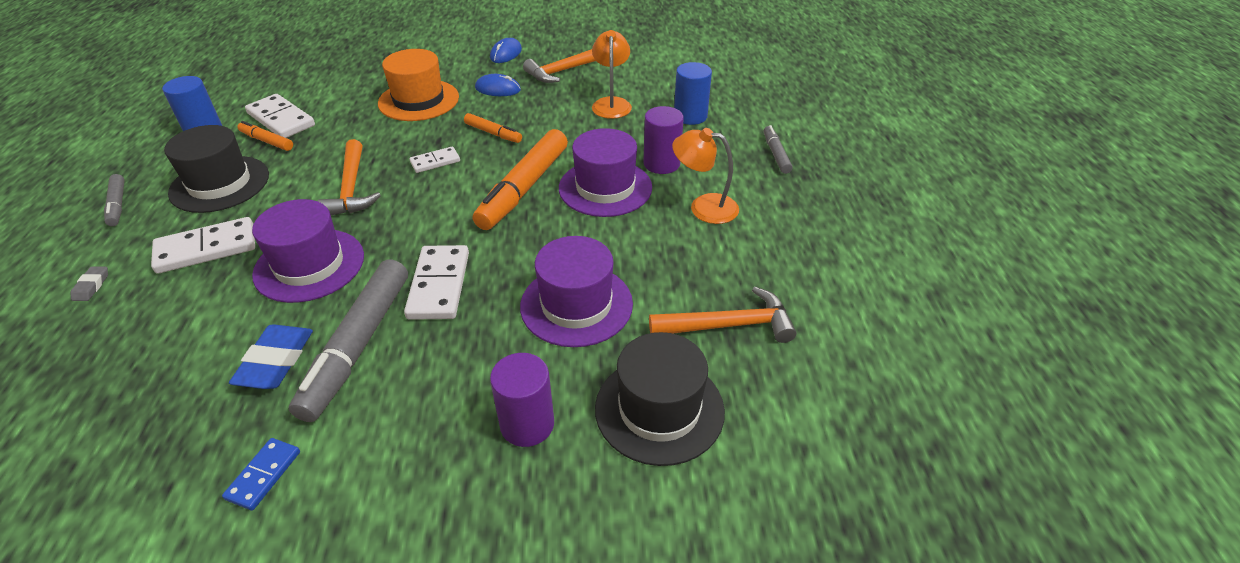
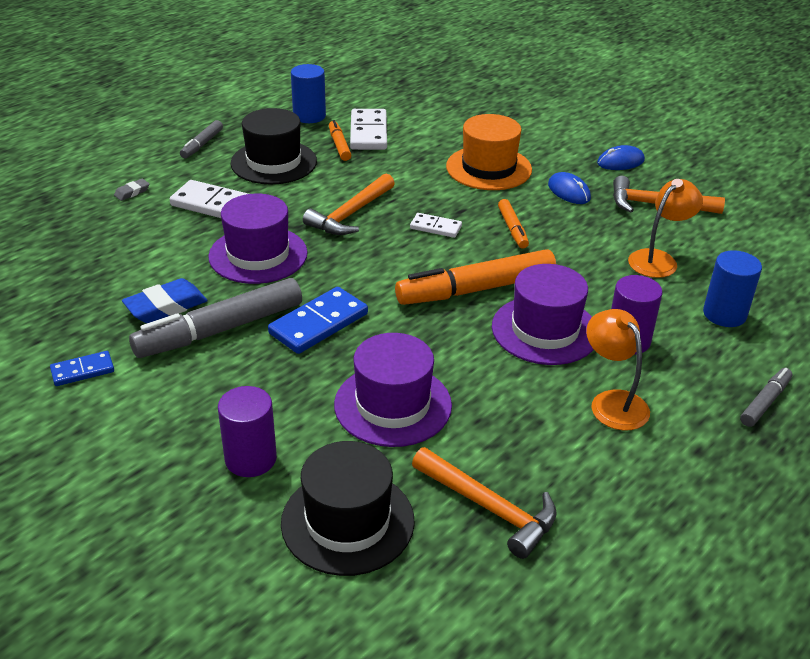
camera: 45 degrees right, 5 degrees down
white domino [404,245,469,320] -> blue domino [268,287,368,354]

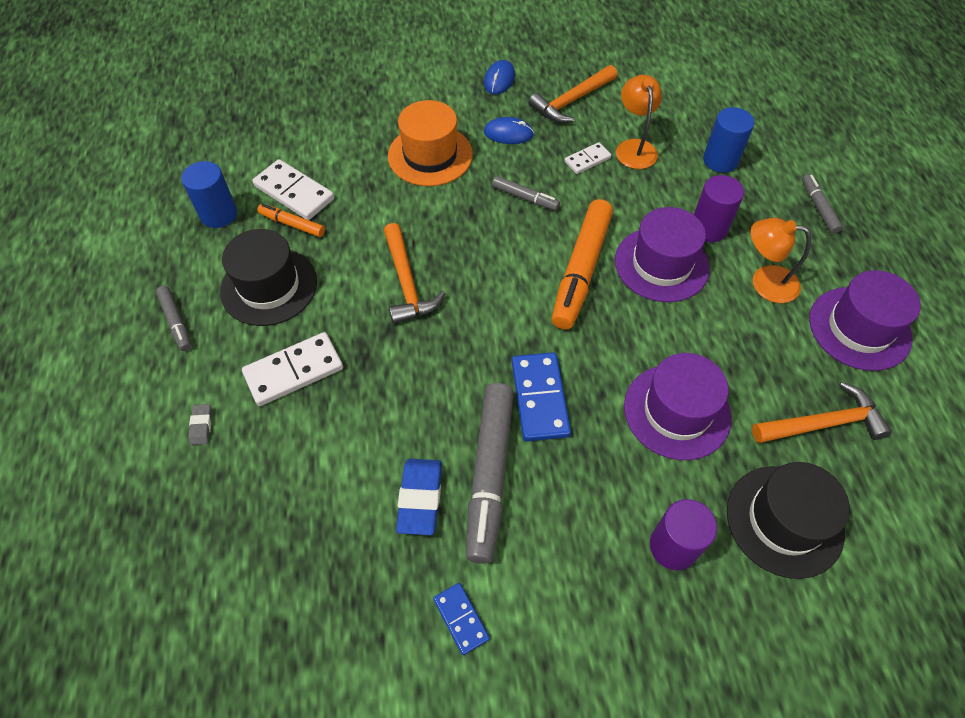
camera: 50 degrees left, 20 degrees up
blue domino [50,351,114,386] -> blue domino turned 45 degrees counterclockwise [433,583,490,655]
purple hat [208,194,308,284] -> purple hat moved to [809,270,921,371]
white domino [410,213,462,238] -> white domino moved to [564,142,611,174]
orange marker [498,199,529,249] -> grey marker [492,176,560,211]

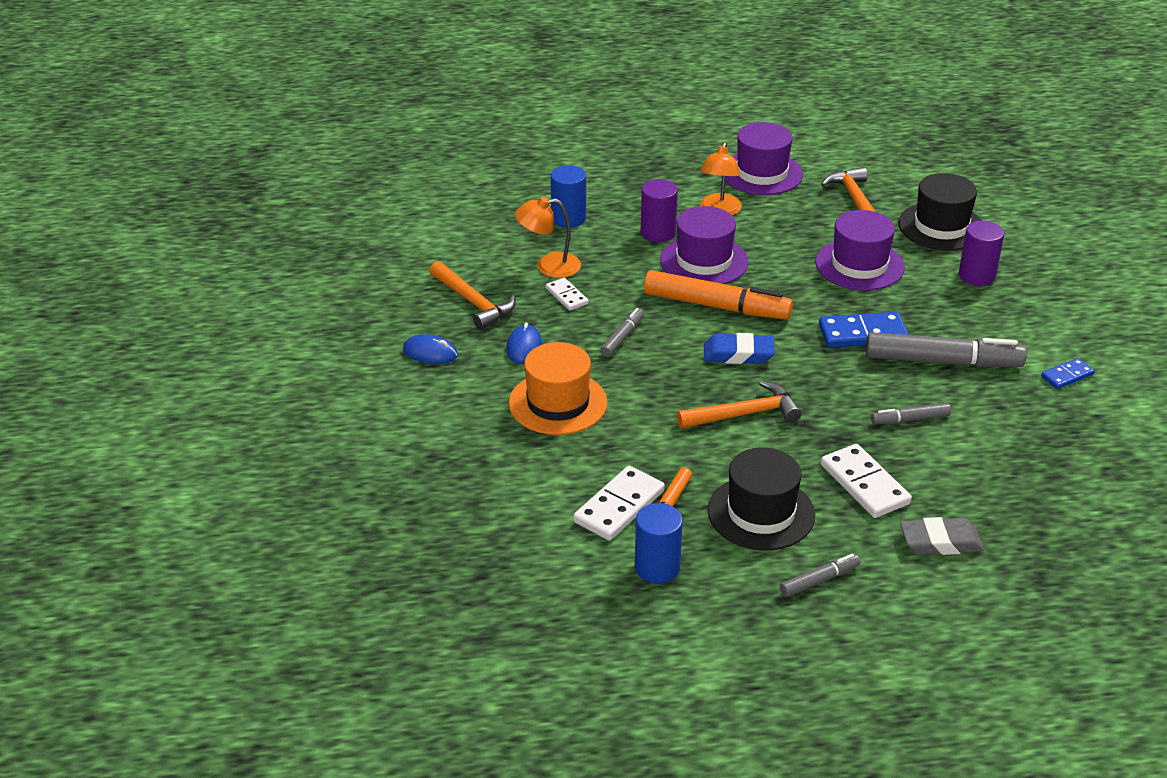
camera: 90 degrees left, 20 degrees down
grey eraser [188,404,212,445] -> grey eraser [900,517,984,555], size x1.95
blue eraser [396,459,442,535] -> blue eraser moved to [704,333,775,364]
grey marker [802,174,843,234] -> grey marker moved to [871,403,951,424]

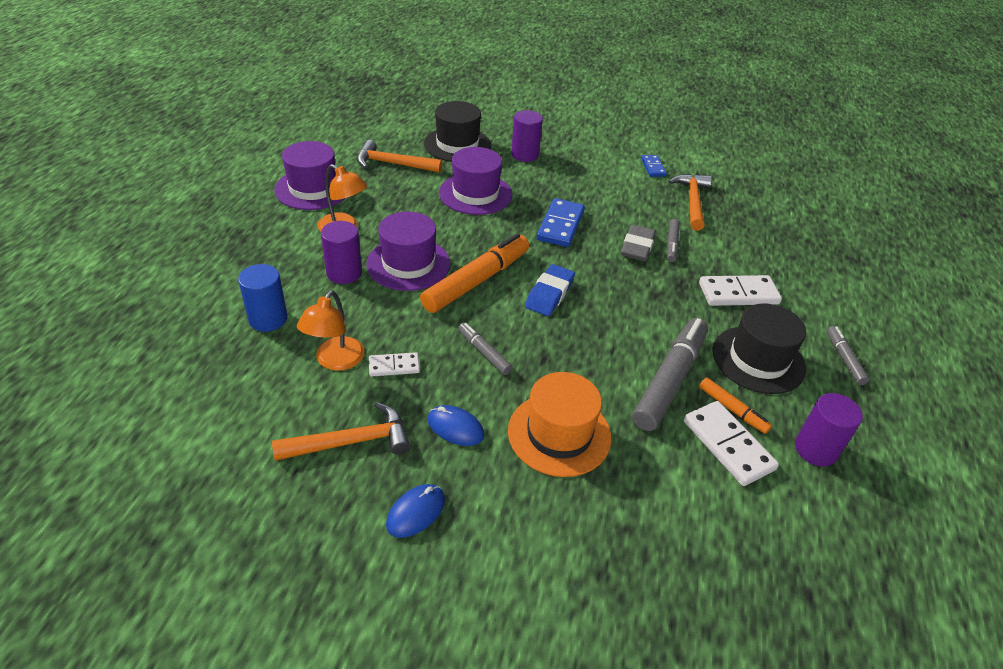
camera: 70 degrees left, 5 degrees up
blue cylinder [635,503,683,583] -> purple cylinder [795,393,863,467]
orange hammer [677,381,802,429] -> orange hammer moved to [669,174,712,231]
grey marker [866,332,1027,367] -> grey marker moved to [632,318,708,431]
grey eraser [900,517,984,555] -> grey eraser moved to [621,225,656,261]

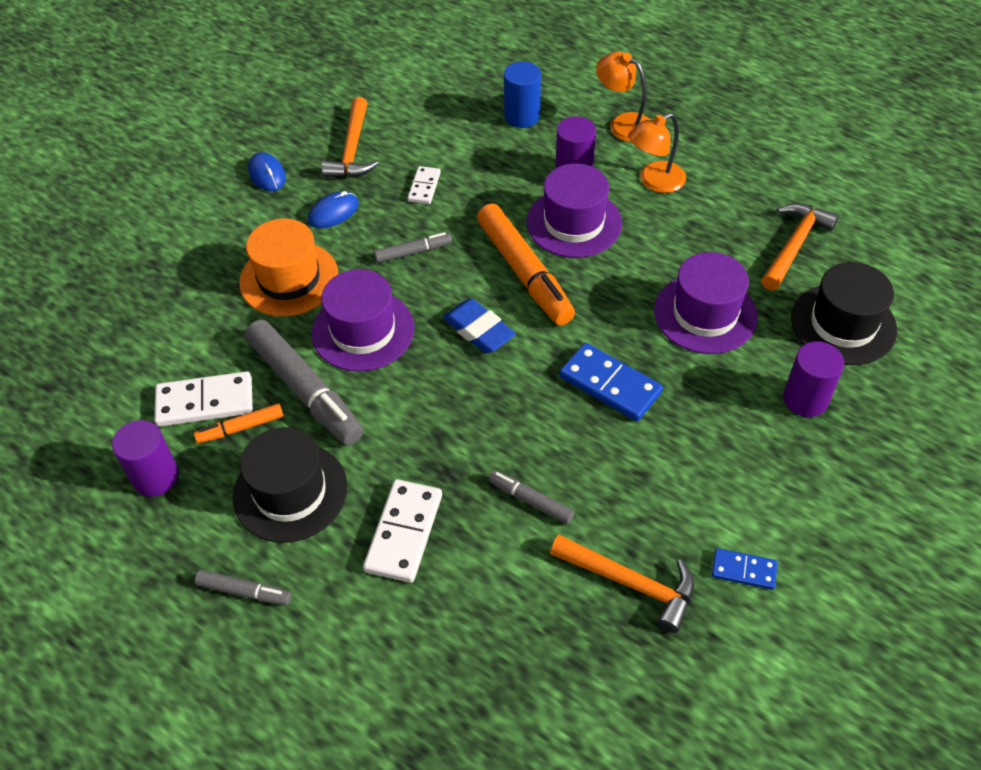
camera: 115 degrees right, 10 degrees up
purple hat [274,141,345,210] -> purple hat moved to [312,269,415,372]
orange lamp [297,290,364,371] -> orange lamp moved to [596,52,650,142]
grey eraser [621,225,656,261] -> none

